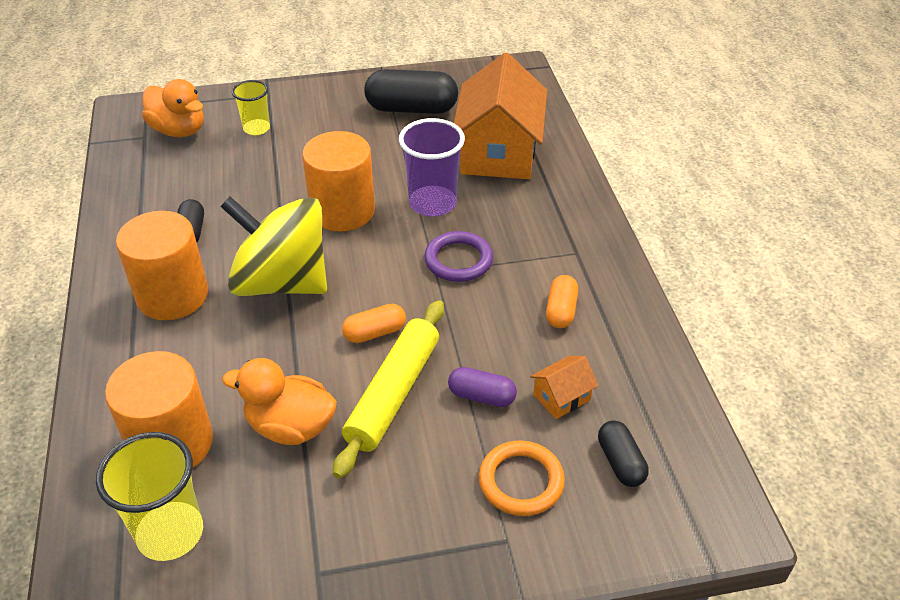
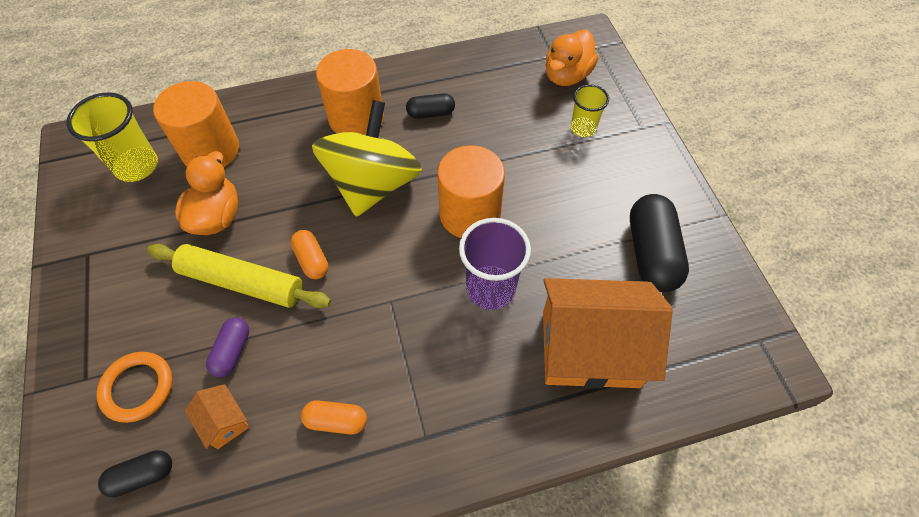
camera: 85 degrees right, 15 degrees up
purple ring [424,231,493,282] -> none

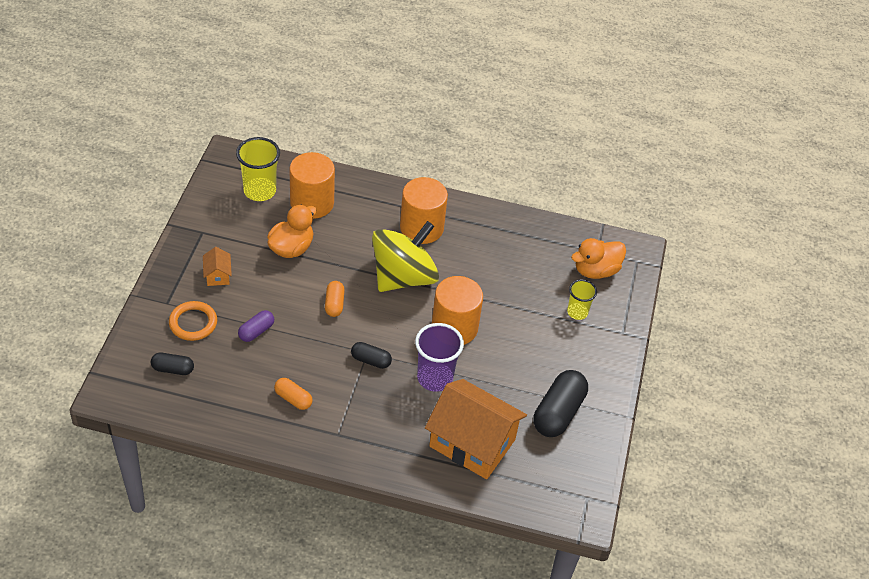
camera: 25 degrees right, 10 degrees down
yellow rolling pin [147,244,331,308] -> none
orange house [185,384,249,449] -> orange house moved to [203,247,232,286]
black capsule [406,93,455,119] -> black capsule moved to [351,342,392,369]

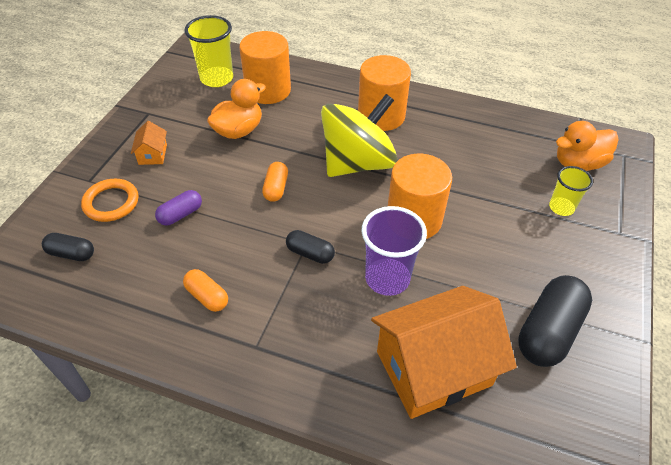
camera: 10 degrees right, 0 degrees up
orange house [425,379,527,479] -> orange house turned 60 degrees counterclockwise [371,286,517,419]

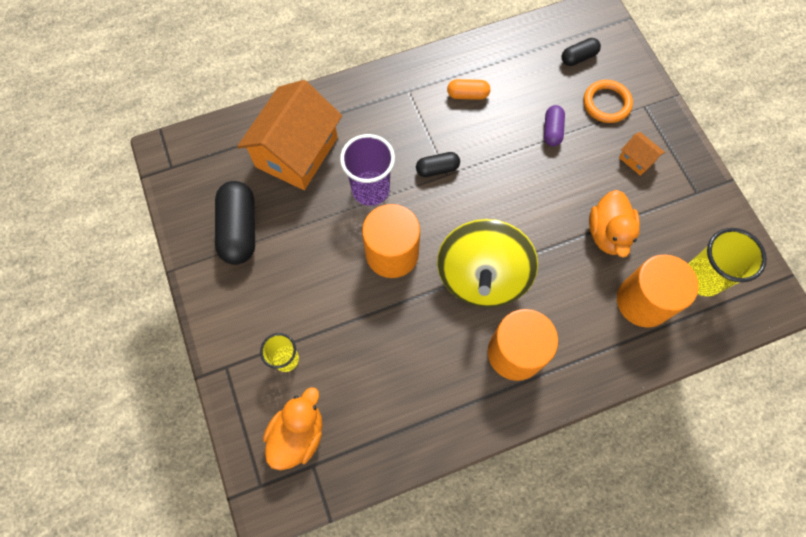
camera: 140 degrees right, 20 degrees up
orange capsule [262,162,288,202] -> none

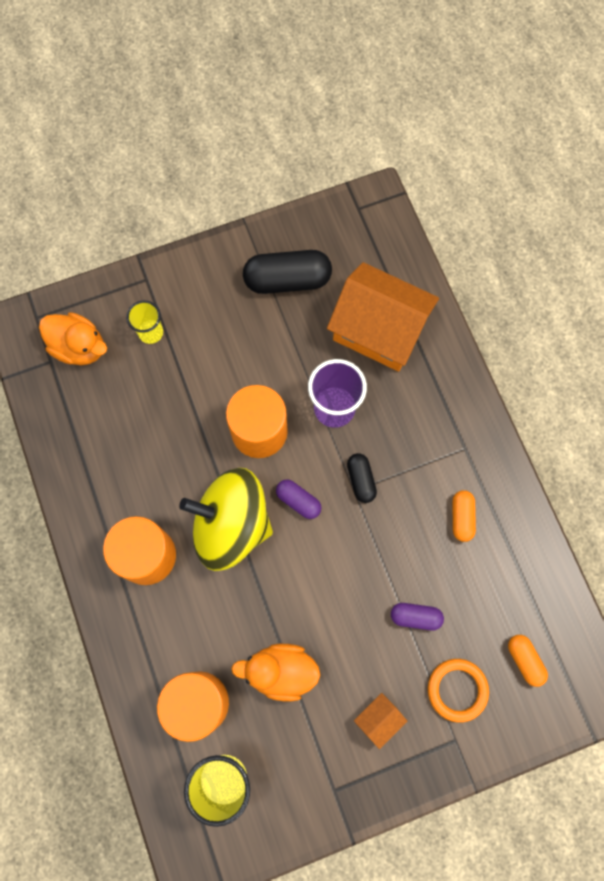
camera: 90 degrees right, 5 degrees up
black capsule [561,38,601,66] -> orange capsule [508,635,548,687]
none -> purple capsule [276,480,321,519]

